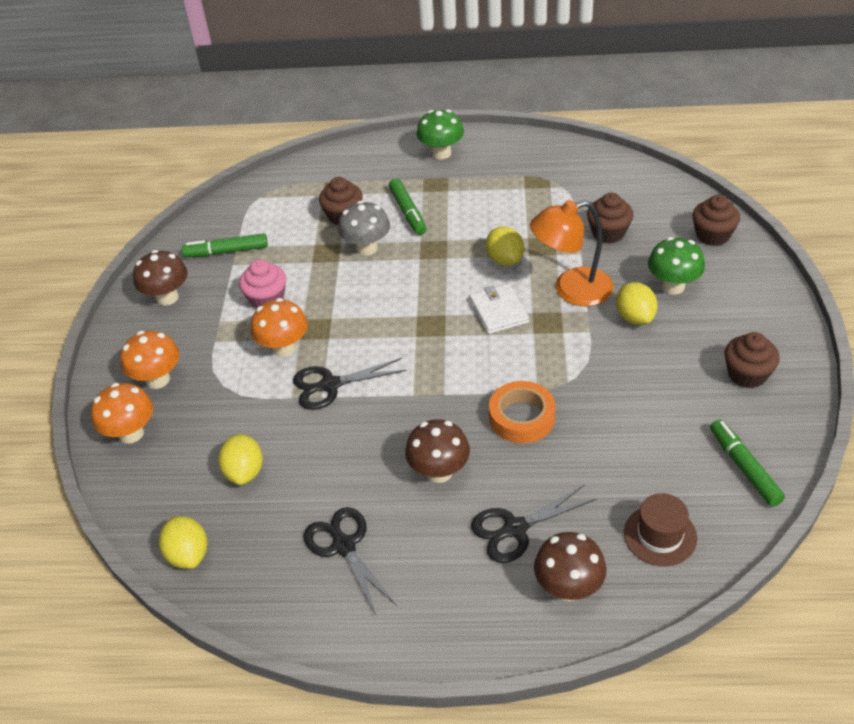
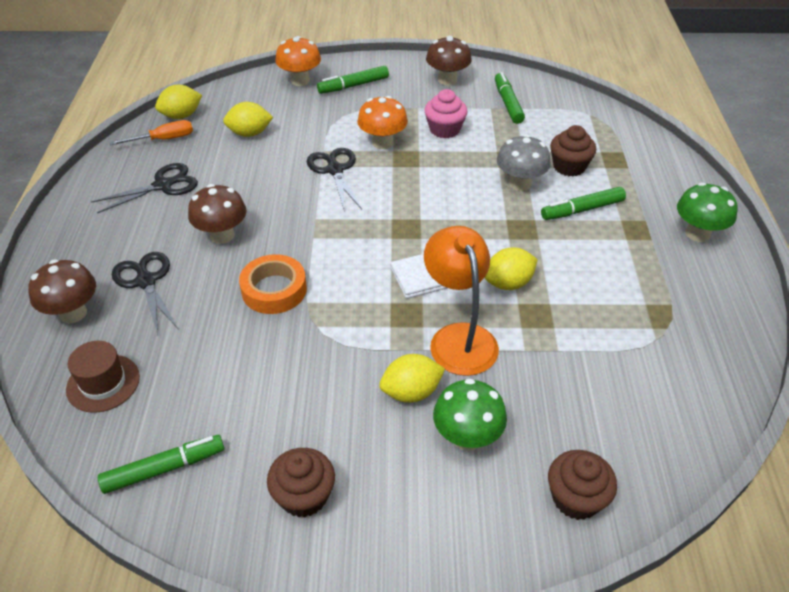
camera: 85 degrees right, 0 degrees up
orange mushroom [120,331,180,389] -> green marker [317,66,389,94]
brown cupcake [587,192,634,243] -> none
none -> orange screwdriver [110,120,193,145]

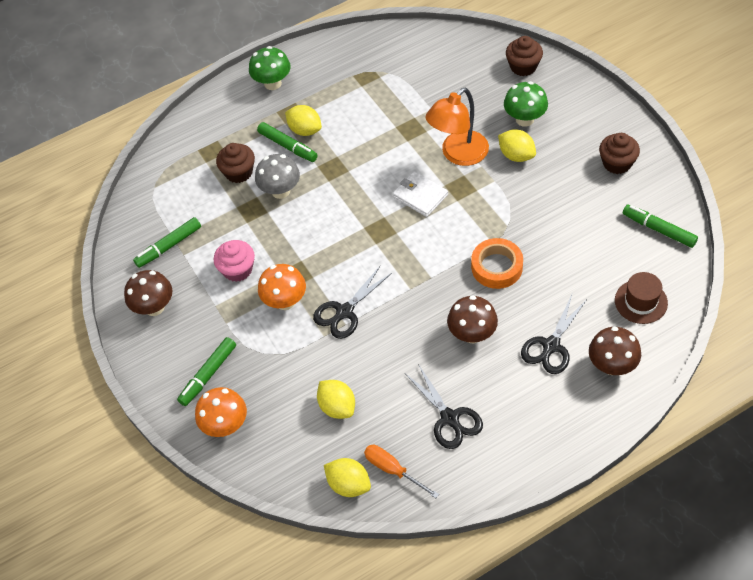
camera: 115 degrees left, 10 degrees up
black scissors [91,163,198,213] -> black scissors turned 150 degrees counterclockwise [406,364,483,449]
green marker [317,66,389,94] -> green marker turned 90 degrees clockwise [177,337,236,406]
yellow lemon [485,248,538,290] -> yellow lemon moved to [285,105,322,136]

